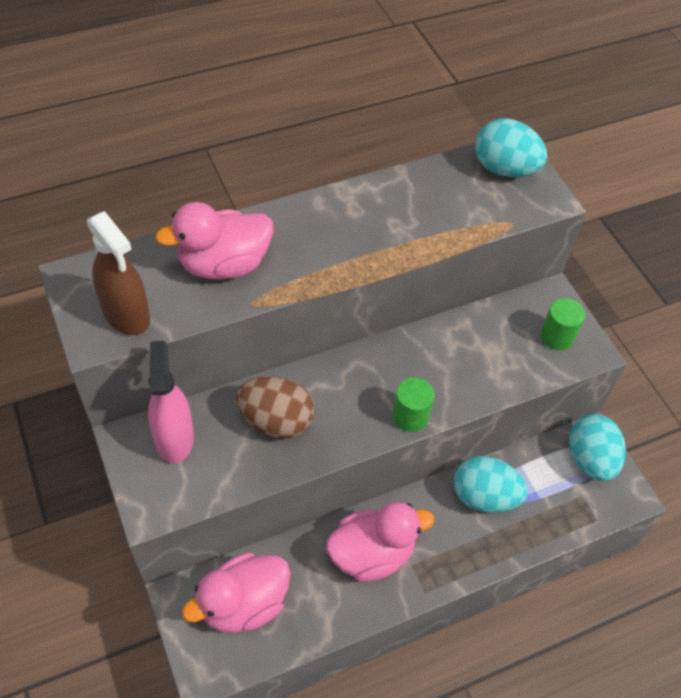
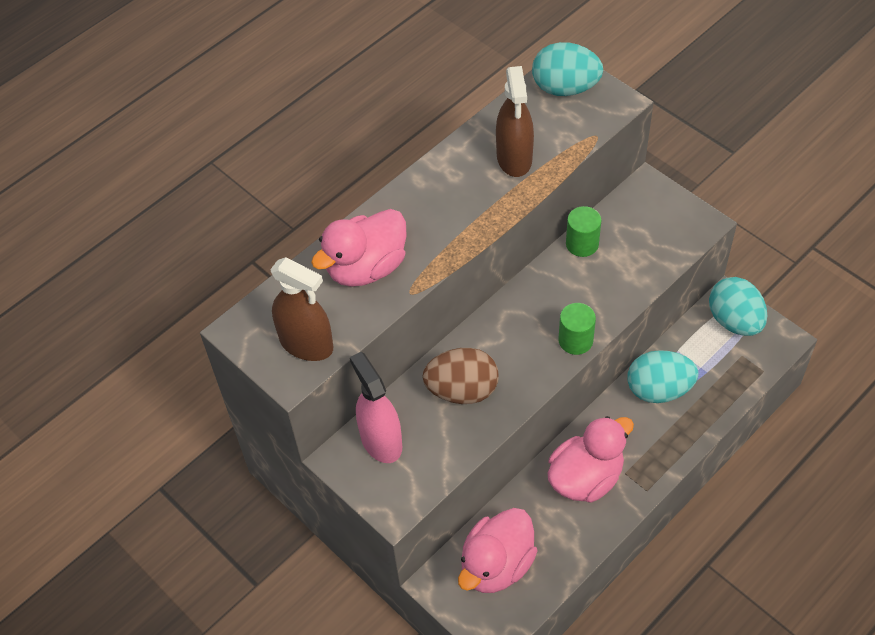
camera: 15 degrees left, 0 degrees up
green cylinder [540,298,585,350] -> green cylinder moved to [566,206,601,257]
none -> brown spray bottle [496,66,534,177]

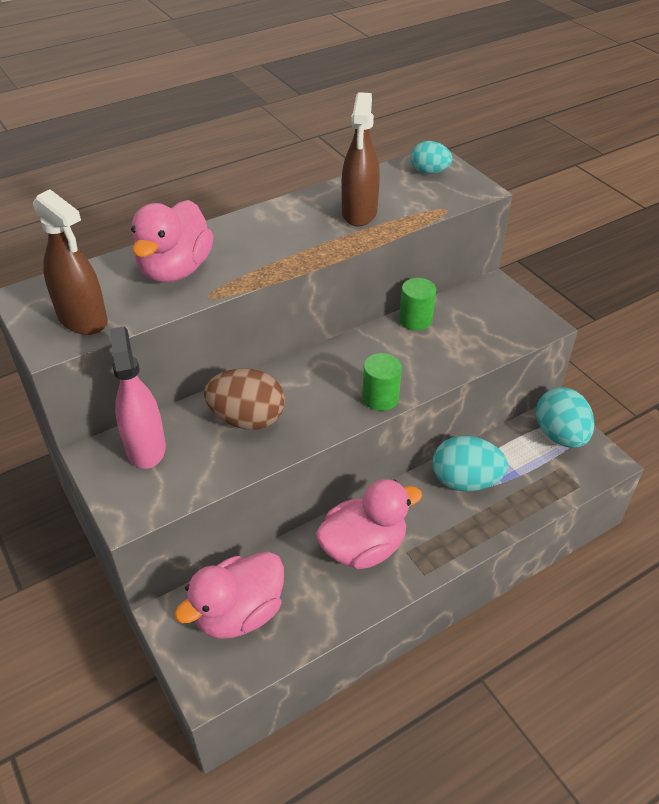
camera: 10 degrees right, 10 degrees down
pink duck [311,209,407,287] -> pink duck turned 45 degrees counterclockwise [131,200,213,283]
turquoise egg [532,42,603,96] -> turquoise egg [411,141,452,174], size x0.61

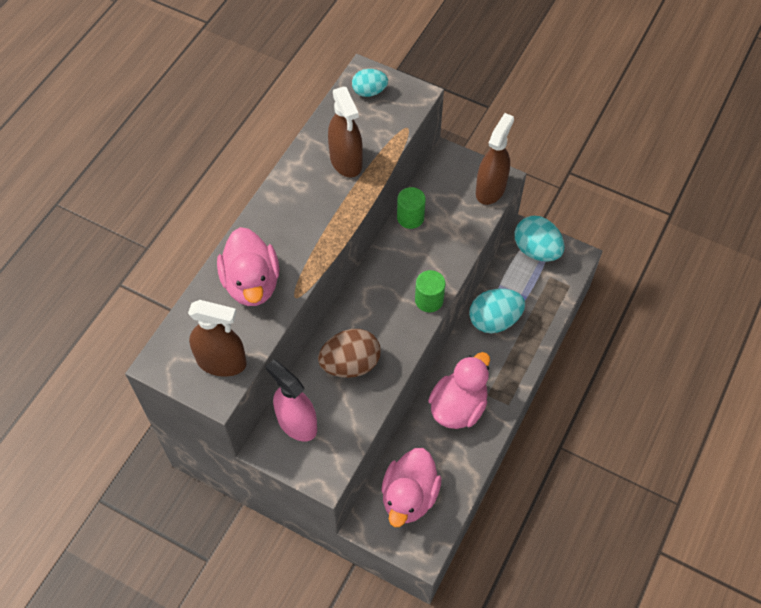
camera: 30 degrees left, 15 degrees up
none -> brown spray bottle [476,113,514,205]

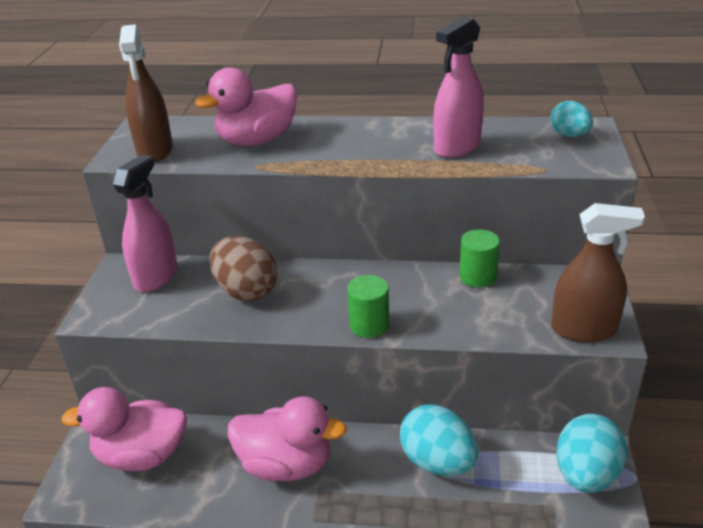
camera: 70 degrees right, 25 degrees down
brown spray bottle [328,87,363,178] -> pink spray bottle [433,16,484,158]

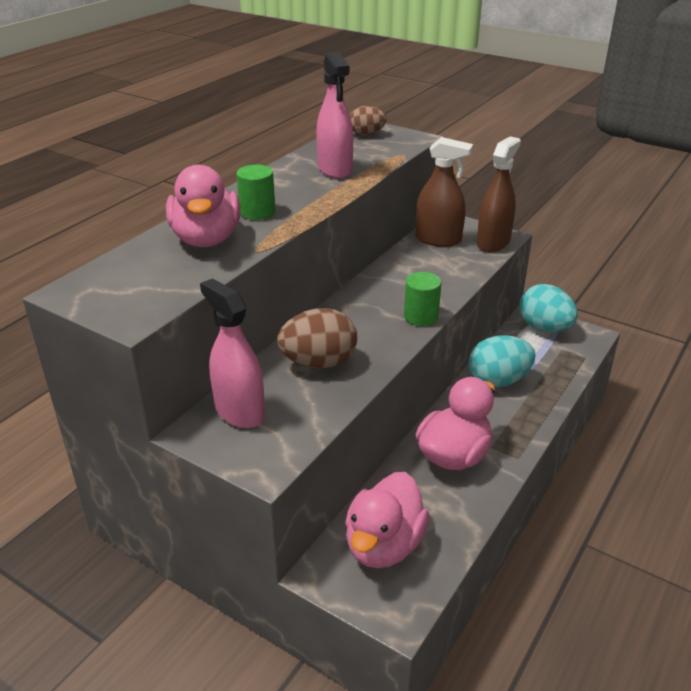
camera: 65 degrees left, 0 degrees up
brown spray bottle [119,24,173,162] -> brown spray bottle moved to [416,137,473,247]
green cylinder [459,229,500,288] -> green cylinder moved to [236,165,275,220]
turquoise egg [550,101,593,137] -> brown egg [350,106,387,135]

